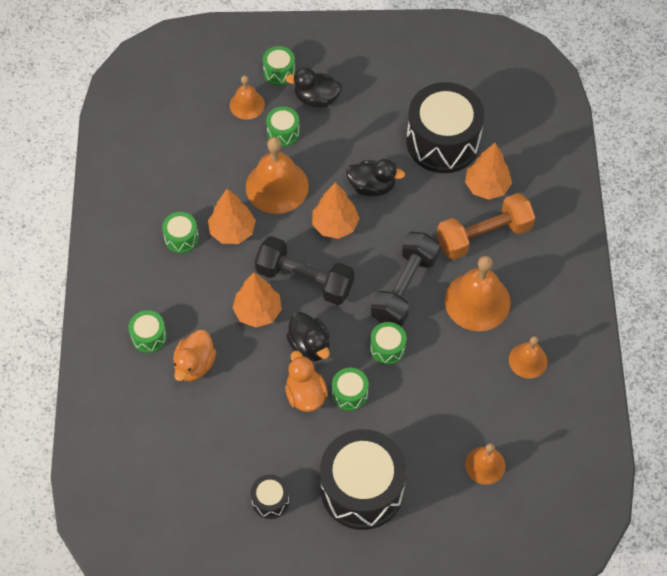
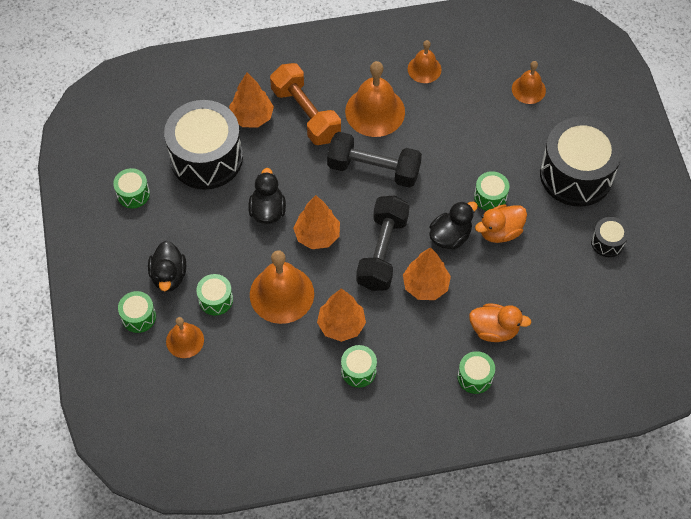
camera: 100 degrees left, 0 degrees up
green drum [370,322,406,365] -> green drum moved to [113,168,150,208]

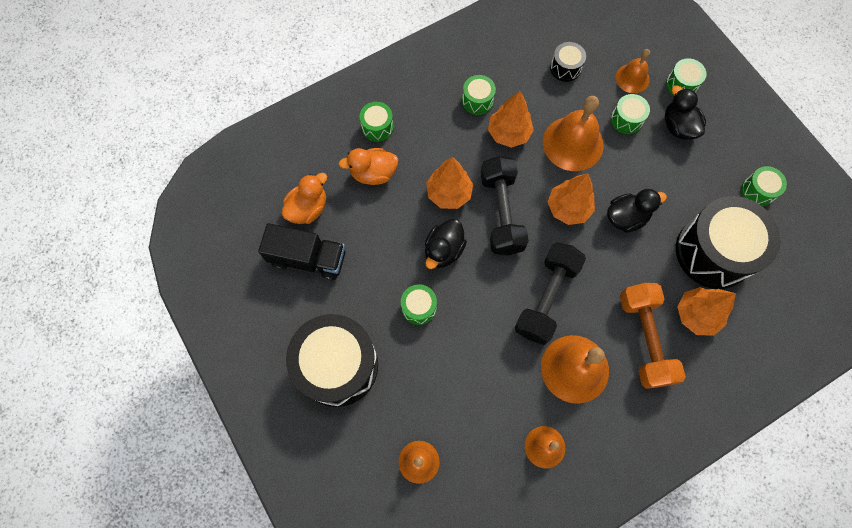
camera: 160 degrees right, 10 degrees up
black duck [248,168,286,224] -> black duck turned 90 degrees counterclockwise [607,189,667,233]
orange dumbbell [270,63,341,145] -> orange dumbbell turned 45 degrees clockwise [620,283,686,389]
black dumbbell [327,132,422,188] -> black dumbbell turned 60 degrees counterclockwise [515,242,586,345]
orange duck [475,204,527,243] -> orange duck moved to [282,173,327,224]
black drum [591,217,629,257] -> black drum moved to [550,42,586,82]
none -> black truck [258,223,345,280]

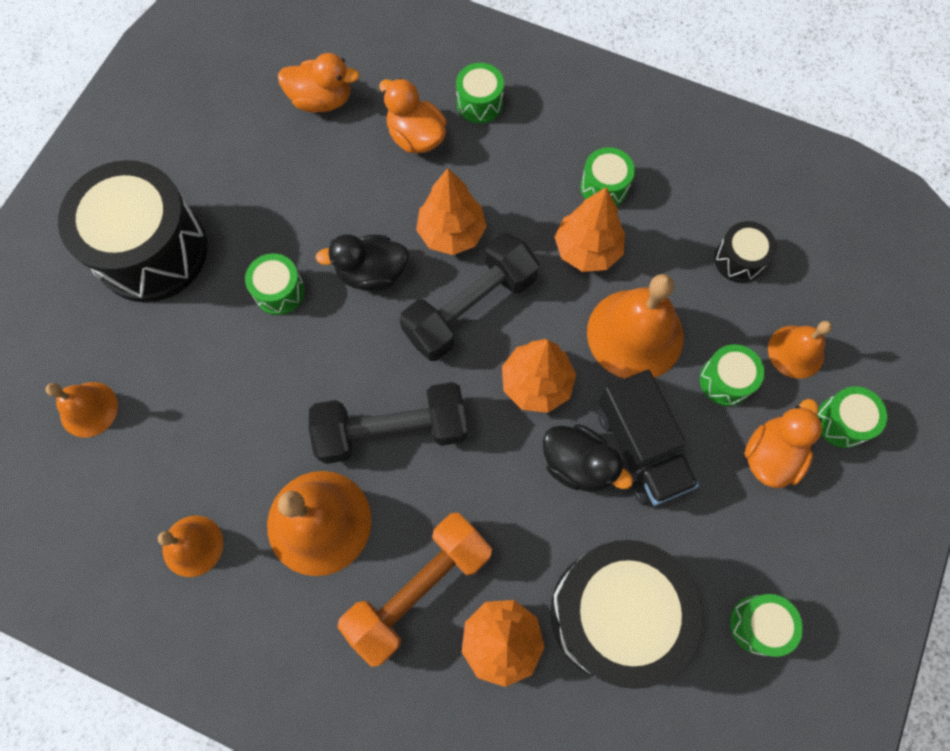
camera: 55 degrees right, 0 degrees up
black truck [258,223,345,280] -> black truck moved to [598,370,699,506]
black duck [665,85,706,140] -> orange duck [745,399,822,488]

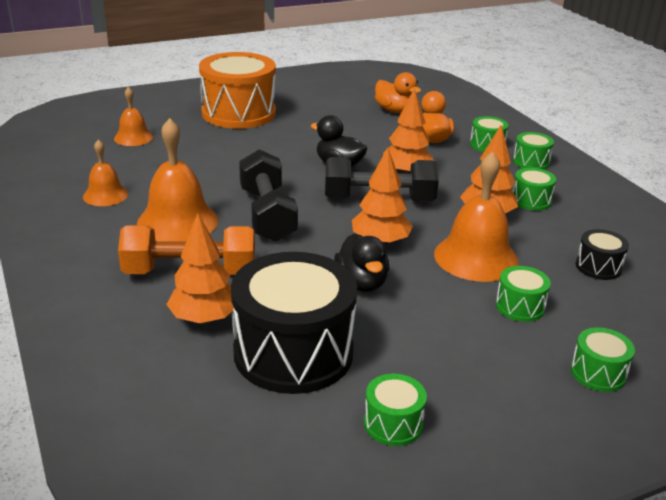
camera: 40 degrees right, 40 degrees down
black drum [58,160,208,302] -> orange drum [199,52,276,129]
green drum [245,253,305,315] -> green drum moved to [513,132,554,170]
black dumbbell [309,382,467,464] -> black dumbbell turned 45 degrees clockwise [239,149,298,242]
black truck [598,370,699,506] -> none
orange duck [745,399,822,488] -> none
orange bell [768,321,832,379] -> none

